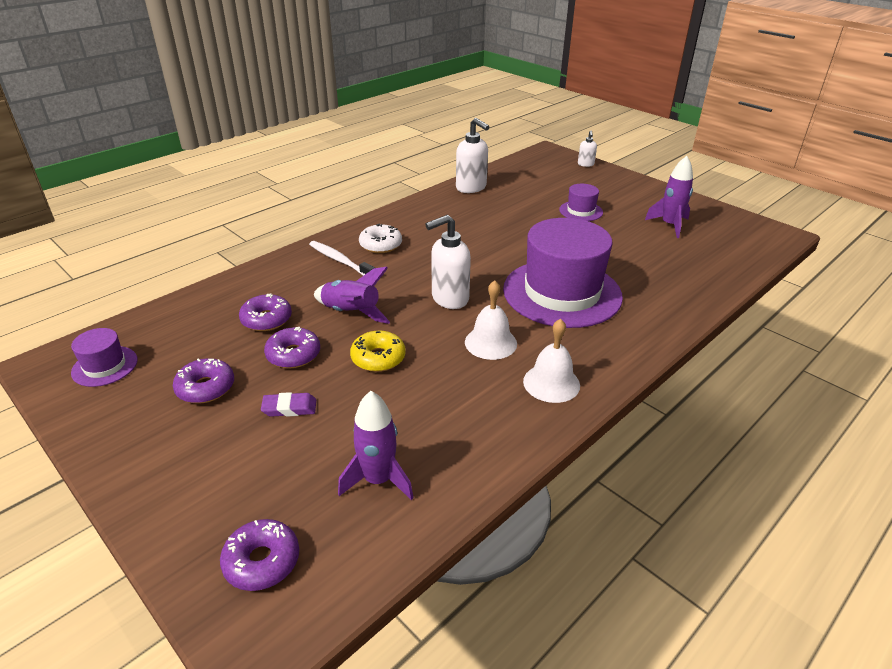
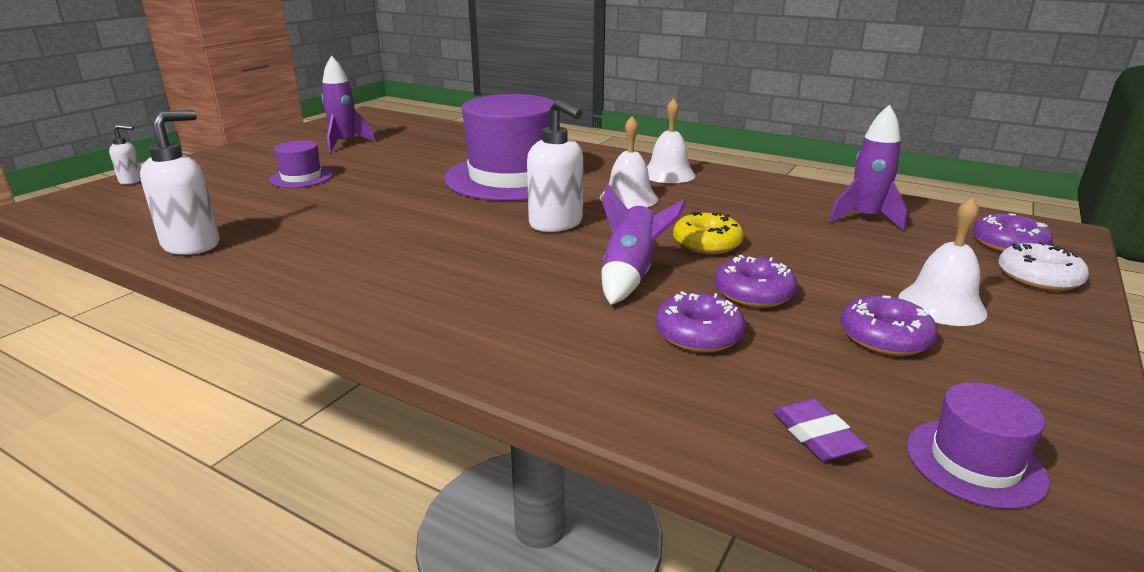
camera: 105 degrees left, 10 degrees down
purple eraser [261,392,316,417] -> purple eraser moved to [773,399,868,461]
white toothbrush [309,241,375,276] -> none
white donut [359,223,402,253] -> white donut moved to [998,242,1089,291]
none -> white bell [898,197,987,326]

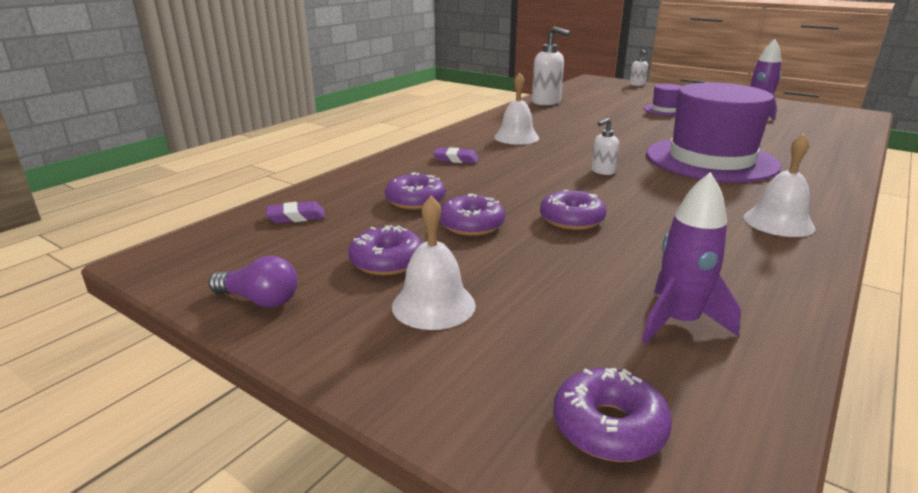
camera: 95 degrees right, 0 degrees up
white soap dispenser [527,99,583,232] -> white soap dispenser [591,118,619,175], size x0.53
white bell [600,116,658,209] -> white bell moved to [494,72,539,145]
purple rocket [601,184,686,305] -> none
yellow donut [673,212,744,254] -> purple donut [540,190,606,230]
purple hat [907,382,1050,509] -> none
white donut [998,242,1089,291] -> none
none -> purple light bulb [209,256,298,308]
none -> purple eraser [433,147,479,163]

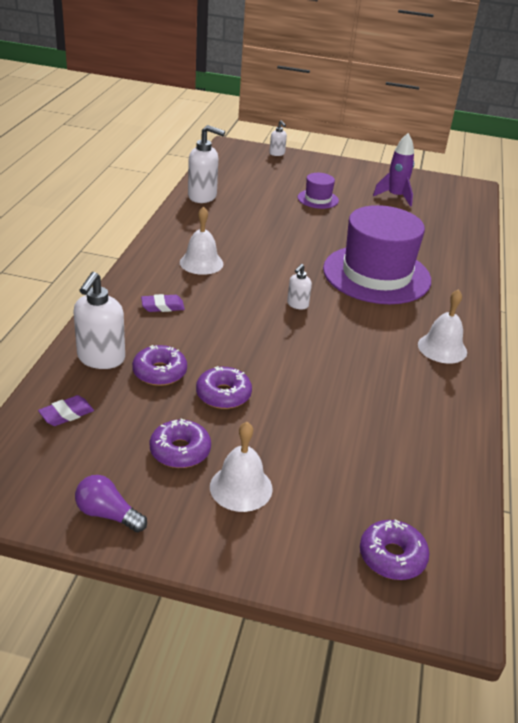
camera: 25 degrees left, 10 degrees up
purple light bulb [209,256,298,308] -> purple light bulb turned 150 degrees counterclockwise [75,475,147,532]
purple donut [540,190,606,230] -> none
purple rocket [642,172,741,344] -> none
none -> white soap dispenser [73,272,125,369]

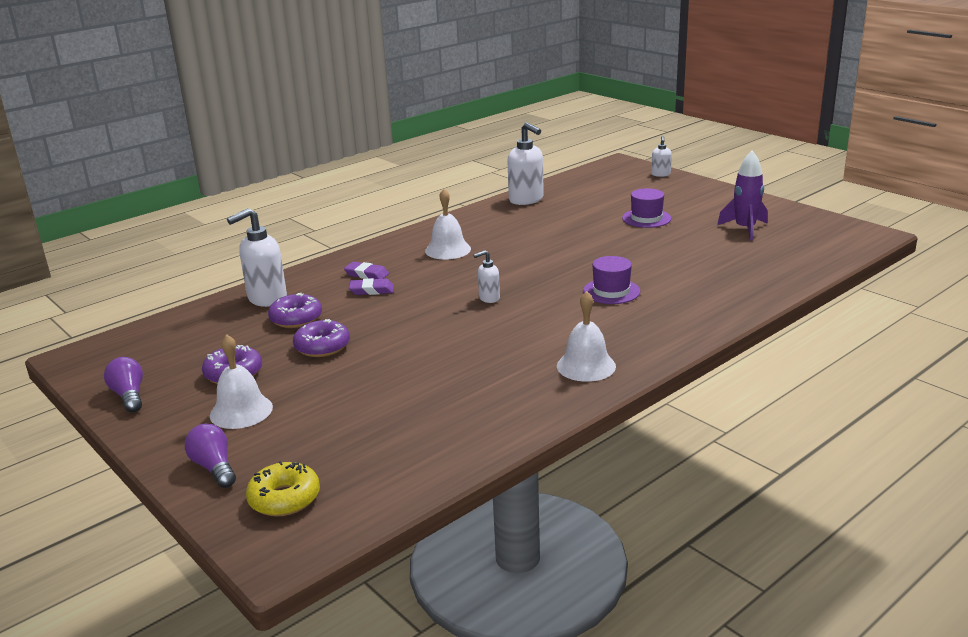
camera: 40 degrees right, 10 degrees down
purple eraser [38,395,94,426] -> purple eraser moved to [349,278,394,295]
purple hat [323,205,431,304] -> purple hat [583,256,640,304], size x0.45
purple donut [360,520,429,580] -> yellow donut [246,461,320,517]
none -> purple light bulb [185,424,236,488]

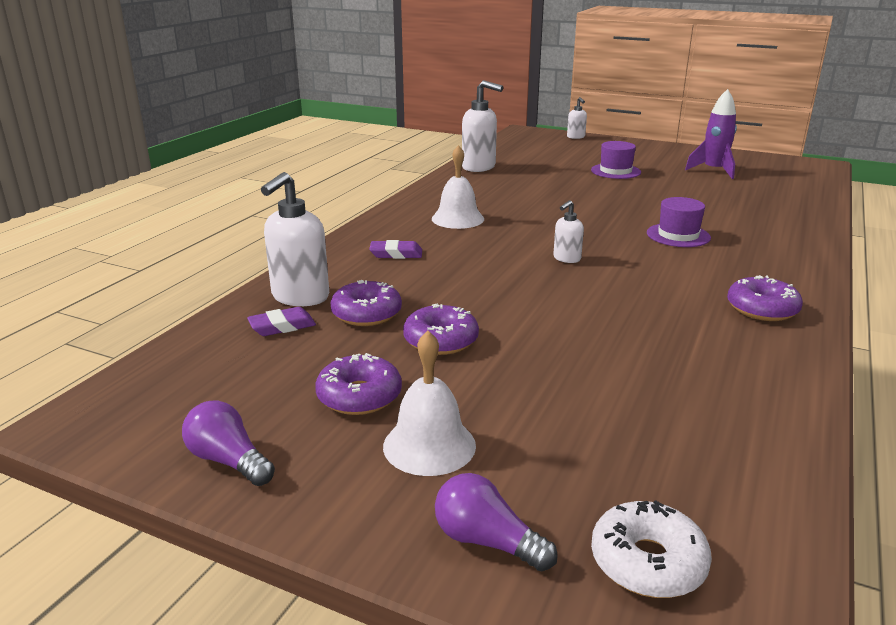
camera: 25 degrees left, 0 degrees up
yellow donut [246,461,320,517] -> white donut [591,500,712,598]
purple eraser [349,278,394,295] -> purple eraser moved to [247,307,316,336]
white bell [557,291,616,382] -> purple donut [727,275,803,321]

